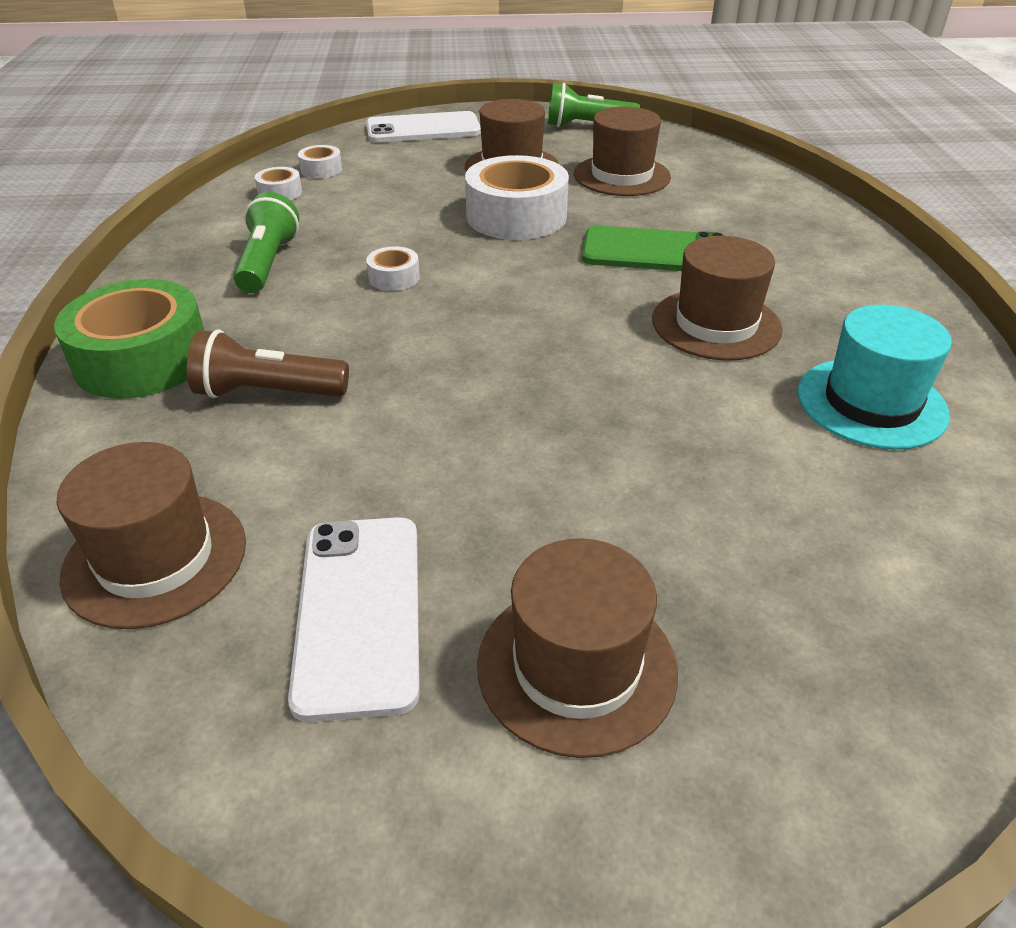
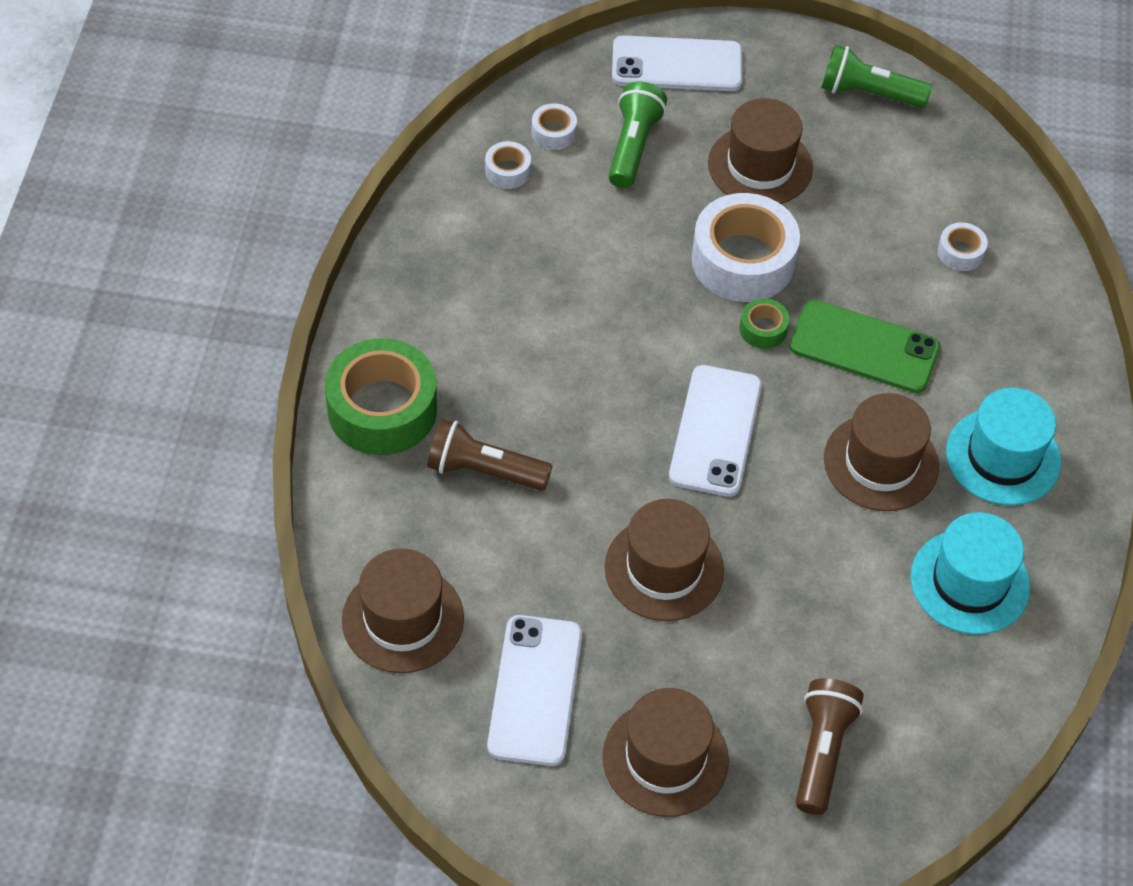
camera: 10 degrees right, 15 degrees up
green flashlight [233,192,299,293] -> green flashlight moved to [609,81,667,188]
white tape [366,246,420,291] -> white tape moved to [937,222,988,271]
brown hat [574,106,671,196] -> brown hat moved to [605,499,724,621]
none -> white phone [669,365,762,497]
none -> green tape [740,298,789,349]
none -> brown flashlight [796,678,864,815]
none -> turquoise hat [946,388,1061,506]

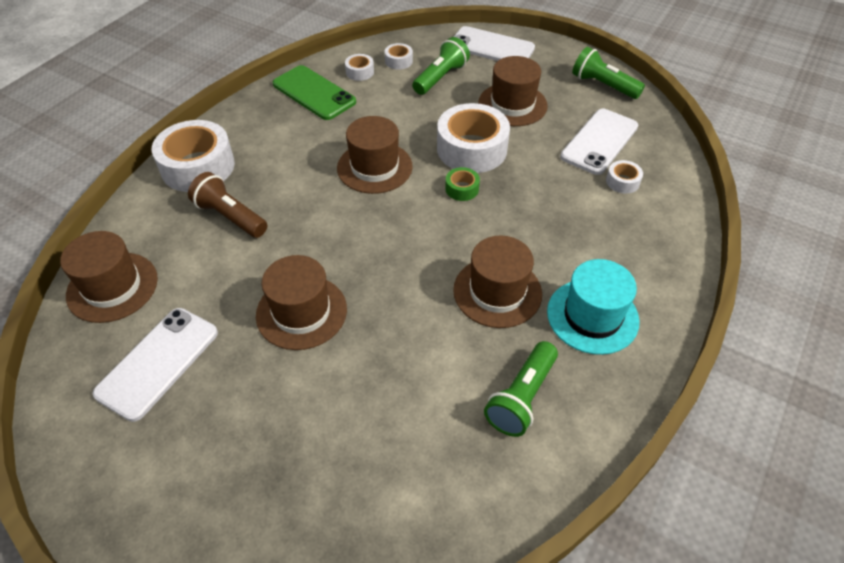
camera: 25 degrees right, 5 degrees down
green tape [325,338,437,455] -> white tape [152,120,235,192]
brown hat [602,688,729,817] -> brown hat moved to [337,116,413,194]
white phone [669,365,762,497] -> white phone moved to [560,109,638,175]
green phone [789,300,940,393] -> green phone moved to [273,65,356,120]
brown flashlight [796,678,864,815] -> none
turquoise hat [910,512,1030,635] -> green flashlight [484,341,558,437]

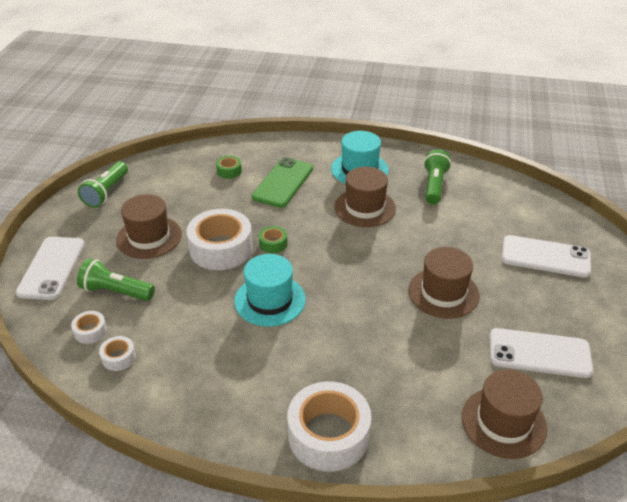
camera: 110 degrees left, 10 degrees down
brown flashlight [188,172,267,238] -> none
green phone [273,65,356,120] -> green phone moved to [252,157,313,208]
brown hat [337,116,413,194] -> turquoise hat [234,254,306,326]
green flashlight [484,341,558,437] -> green flashlight turned 90 degrees counterclockwise [423,149,451,205]
white phone [560,109,638,175] -> white phone moved to [501,235,591,278]
white tape [606,160,643,194] -> green tape [216,156,242,179]

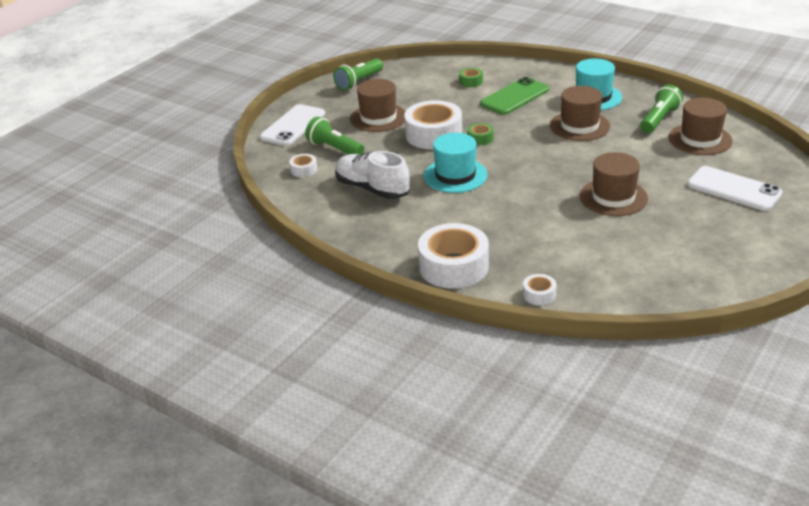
camera: 25 degrees right, 5 degrees down
white tape [99,336,136,371] -> white tape moved to [523,274,557,305]
brown hat [462,369,547,459] -> brown hat moved to [669,98,733,155]
white phone [490,328,593,378] -> none
none -> white shoe [335,151,410,199]

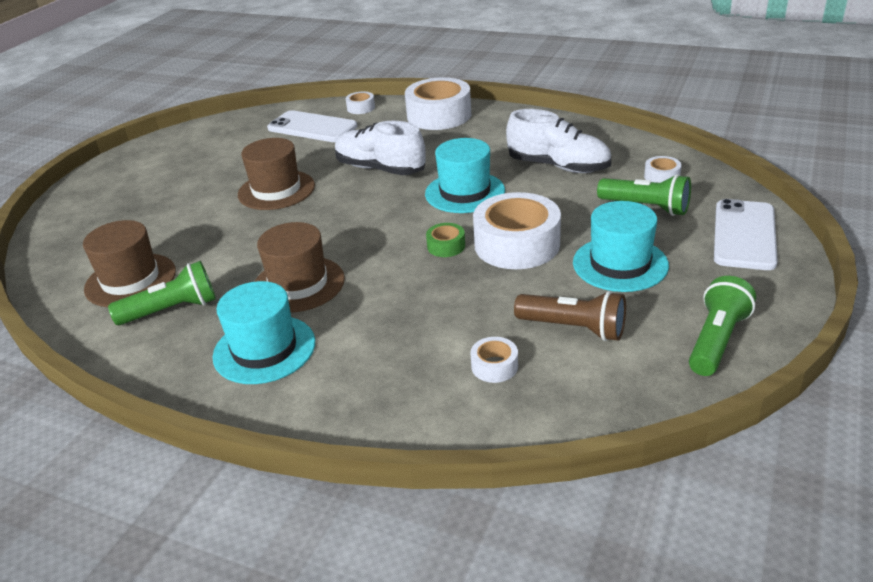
camera: 170 degrees right, 0 degrees up
brown hat [350,79,405,132] -> turquoise hat [573,201,669,292]
green tape [459,68,483,87] -> white tape [471,337,518,383]
green phone [480,77,549,115] -> none
green flashlight [640,85,683,133] -> green flashlight turned 135 degrees counterclockwise [108,261,216,325]
white phone [687,166,783,211] -> white phone moved to [267,110,357,142]
none -> white shoe [335,121,426,175]
none -> brown flashlight [514,291,626,341]

